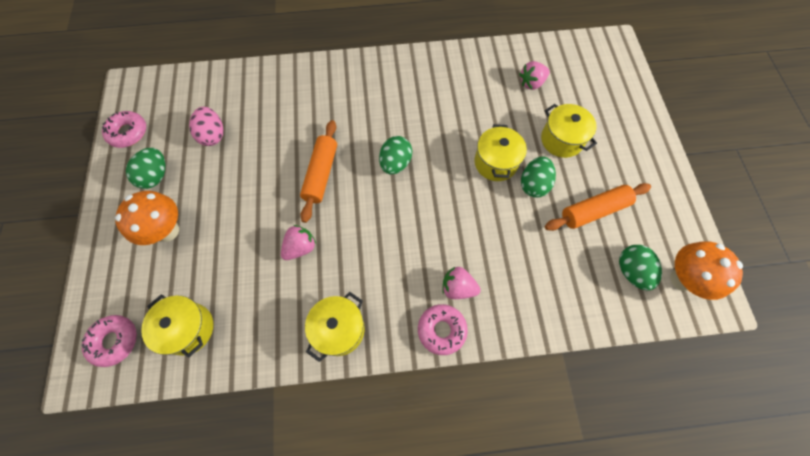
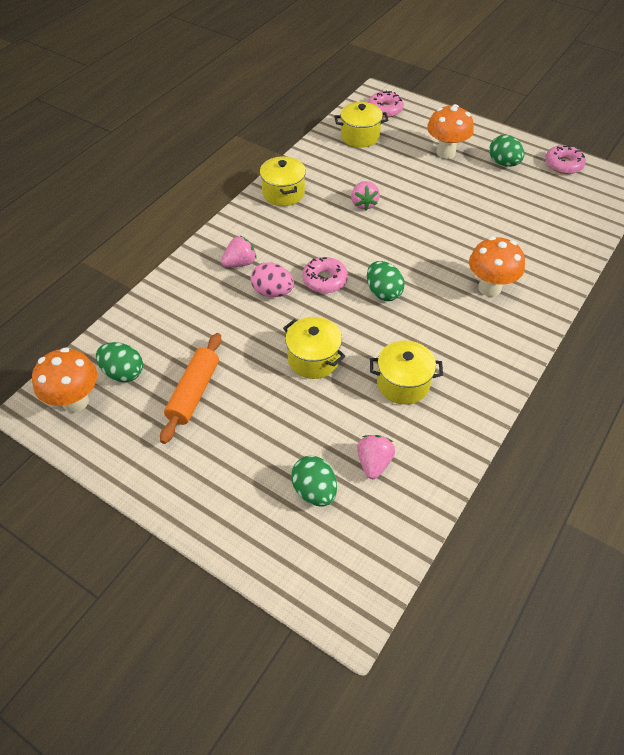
camera: 130 degrees right, 15 degrees down
pink egg [189,107,224,146] -> pink egg moved to [251,262,294,297]
orange rolling pin [300,120,337,223] -> none
pink donut [418,304,468,355] -> pink donut moved to [302,257,348,293]
green egg [521,157,556,198] -> green egg moved to [291,456,337,507]
yellow pot [541,104,597,158] -> yellow pot moved to [370,341,443,405]
none -> orange mushroom [469,236,525,297]

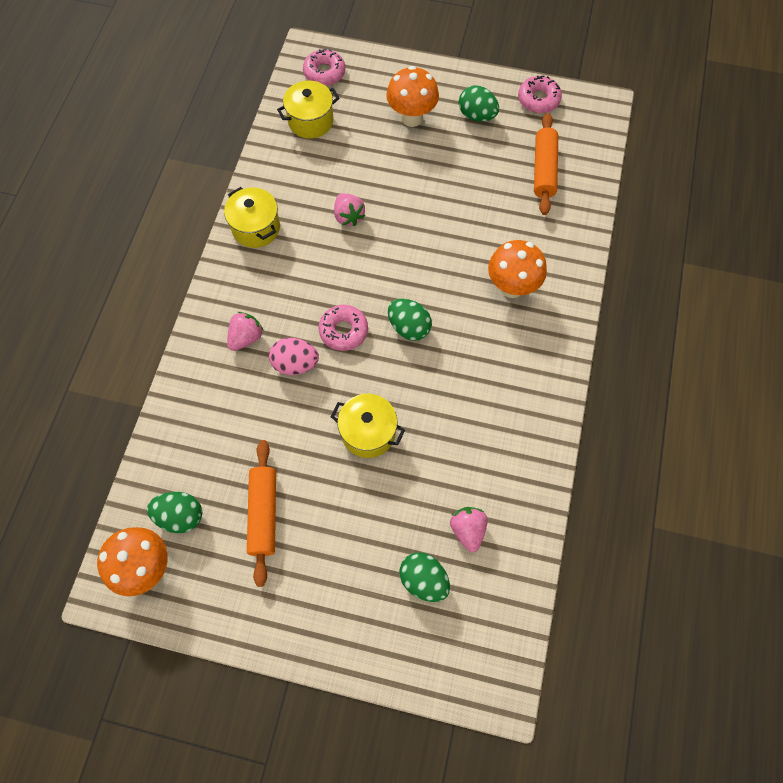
camera: 20 degrees left, 15 degrees up
yellow pot [370,341,443,405] -> none
none -> orange rolling pin [534,113,558,215]

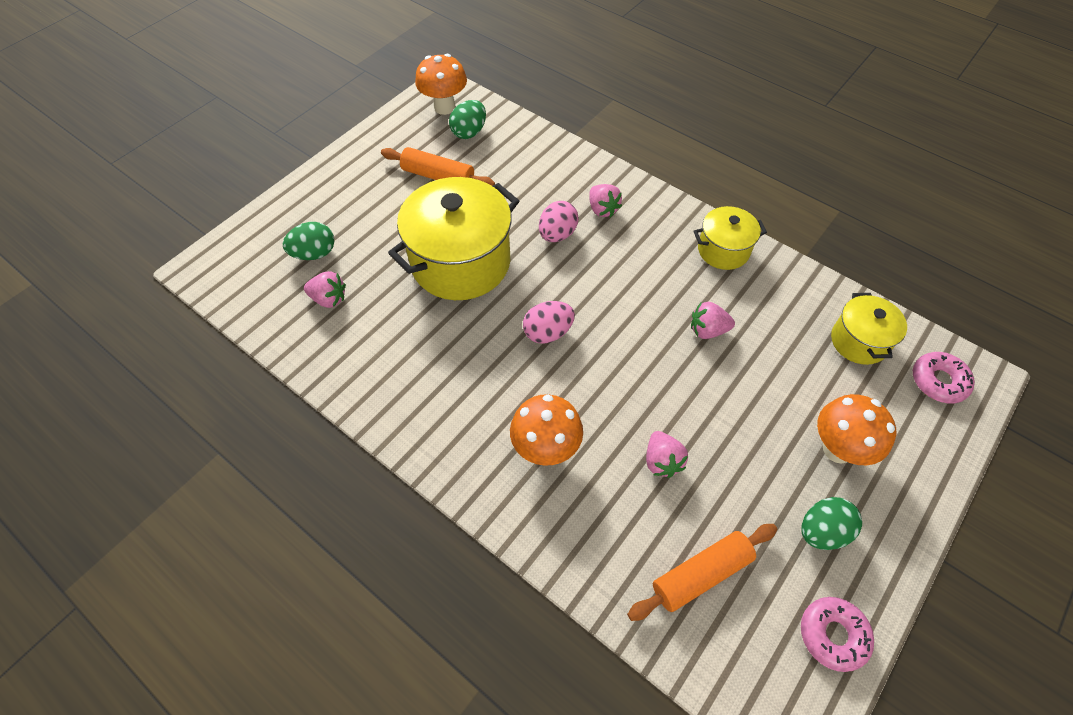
camera: 115 degrees right, 10 degrees down
pink donut [318,305,368,351] -> none
yellow pot [330,394,405,458] -> yellow pot [388,177,519,300], size x1.89
green egg [388,299,432,341] -> pink egg [523,301,575,344]
orange rolling pin [534,113,558,215] -> orange rolling pin turned 60 degrees counterclockwise [627,524,777,621]
none -> pink strawberry [646,431,688,478]

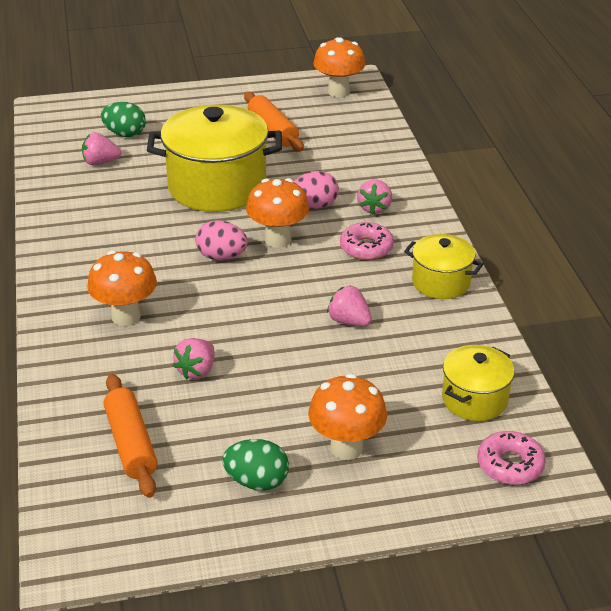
camera: 40 degrees right, 20 degrees down
pink strawberry [304,271,346,308] -> pink strawberry turned 120 degrees clockwise [82,132,121,166]
green egg [449,100,486,139] -> none
orange rolling pin [627,524,777,621] -> orange rolling pin turned 60 degrees clockwise [104,374,158,498]
pink donut [801,597,874,672] -> pink donut moved to [340,222,394,260]
none -> orange mushroom [246,178,309,248]

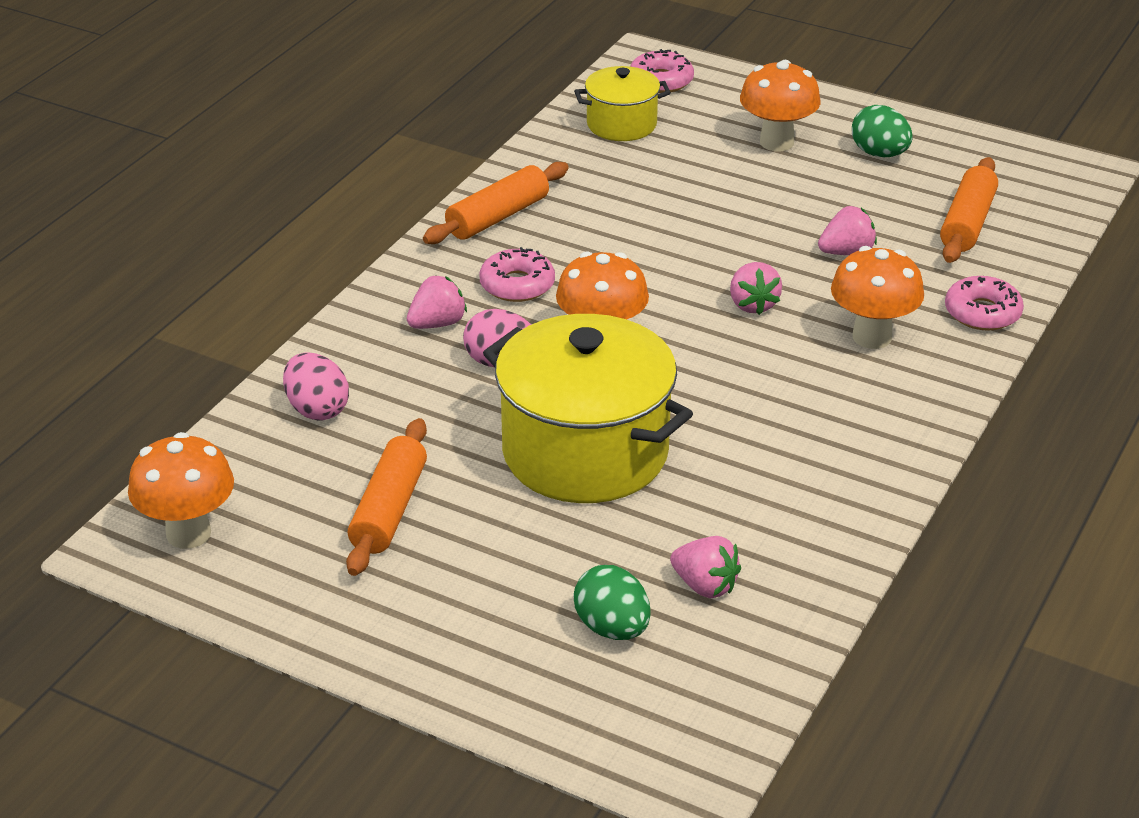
camera: 140 degrees left, 0 degrees up
pink egg [195,220,248,261] -> pink egg moved to [283,353,349,421]
pink strawberry [327,286,372,326] -> pink strawberry moved to [730,262,782,315]
yellow pot [404,234,483,299] -> orange rolling pin [423,162,569,244]
none -> pink donut [945,276,1024,330]

